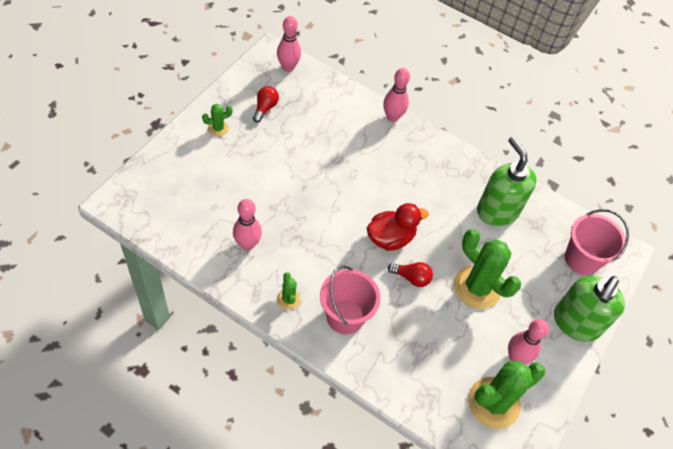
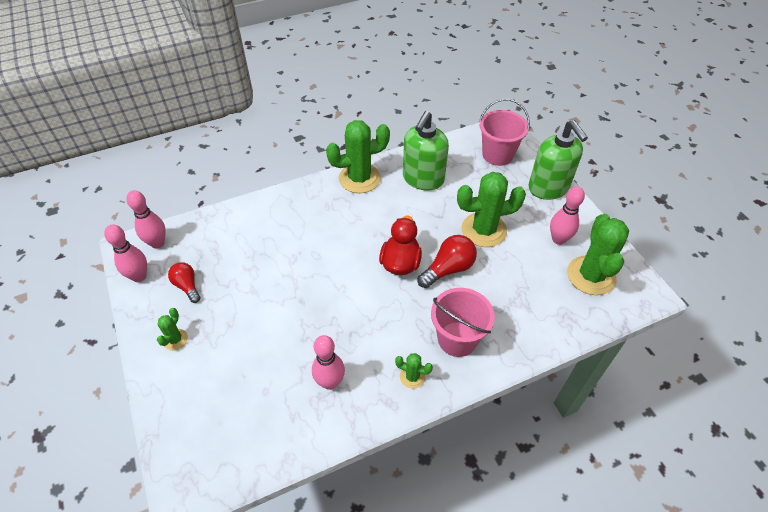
camera: 50 degrees left, 5 degrees down
pink bowling pin [383,68,410,122] -> pink bowling pin moved to [104,225,147,282]
red light bulb [388,262,433,287] -> red light bulb [418,235,477,288], size x1.52
green soap dispenser [477,137,537,226] -> green soap dispenser turned 75 degrees counterclockwise [403,111,449,190]
none -> green cactus [326,120,390,193]

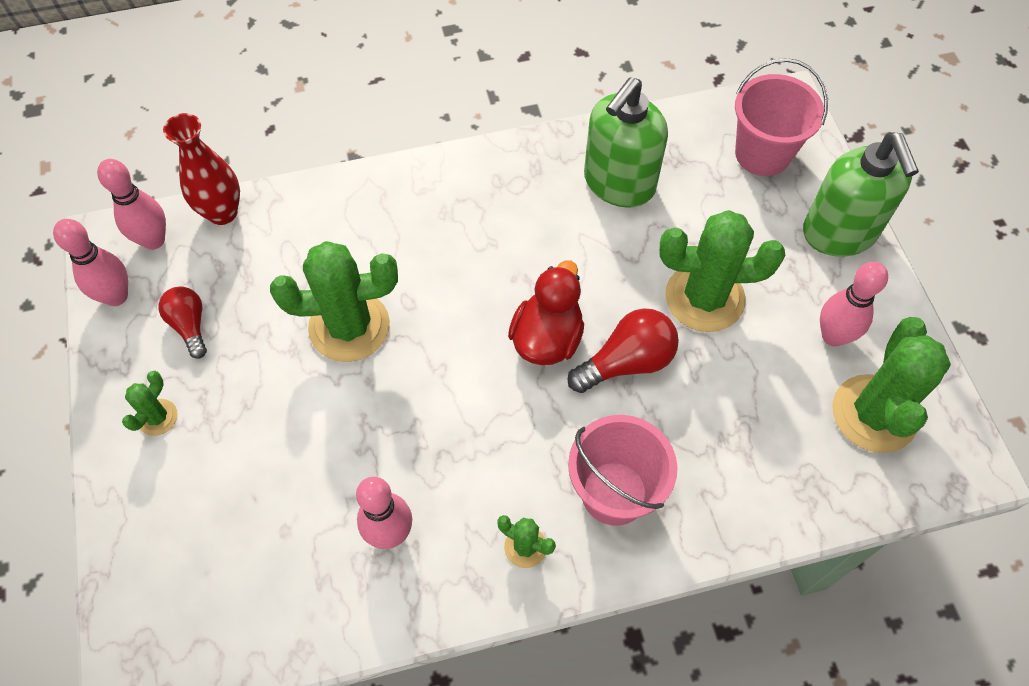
camera: 10 degrees right, 10 degrees up
green cactus [326,120,390,193] -> green cactus moved to [270,241,398,362]
none -> red vase [163,113,240,225]

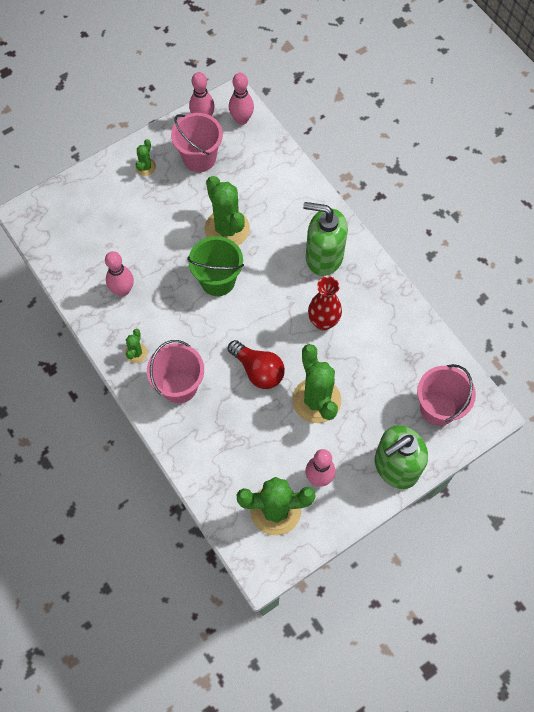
camera: 70 degrees right, 5 degrees up
green cactus [122,371,178,436] -> green cactus turned 75 degrees counterclockwise [136,139,156,176]
red light bulb [158,286,207,359] -> pink bucket [171,113,223,172]
red vase [163,113,240,225] -> red vase moved to [308,276,342,331]
red duck [508,260,584,365] -> none
green soap dispenser [584,77,668,208] -> green soap dispenser moved to [303,202,348,276]
none -> green bucket [187,236,244,296]

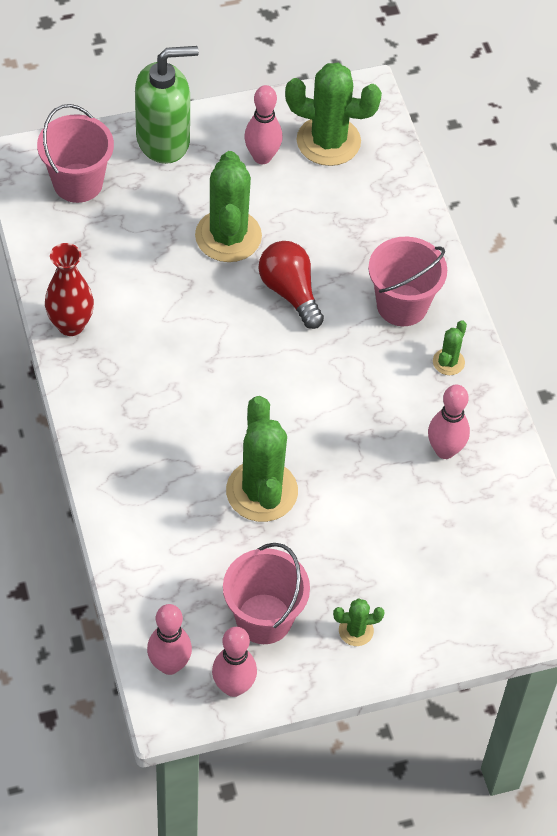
camera: 165 degrees left, 10 degrees down
green cactus [136,139,156,176] -> green cactus turned 45 degrees clockwise [333,598,385,646]
green bucket [187,236,244,296] -> none
green soap dispenser [303,202,348,276] -> none
red vase [308,276,342,331] -> red vase moved to [45,243,94,336]

